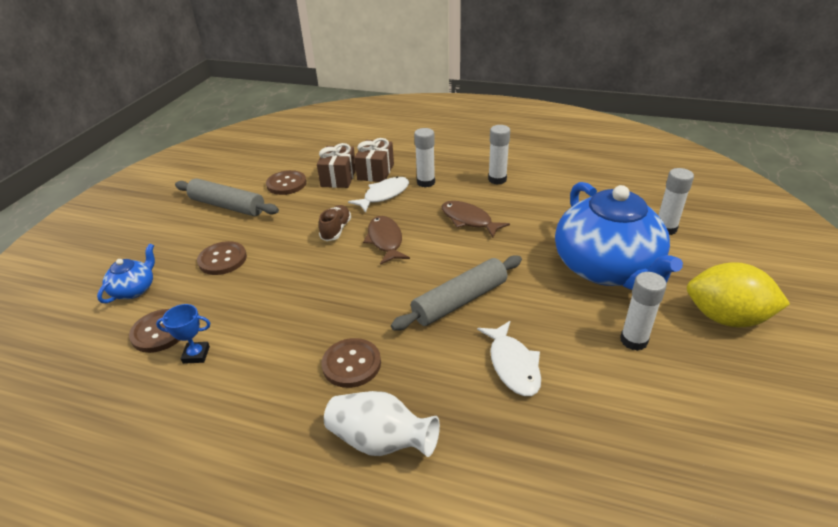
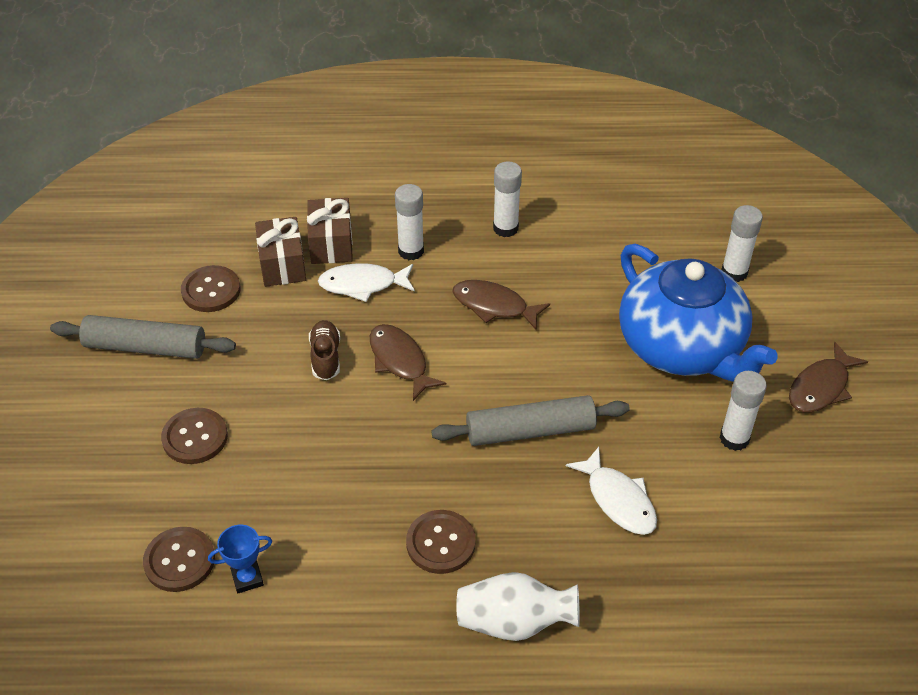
camera: 20 degrees left, 10 degrees up
blue teapot [97,244,155,303] -> none
white fish [348,177,409,213] -> white fish turned 120 degrees counterclockwise [318,263,415,302]
grey rolling pin [391,255,522,331] -> grey rolling pin turned 45 degrees clockwise [431,395,630,446]
yellow lemon [687,262,790,327] -> brown fish [789,342,868,412]

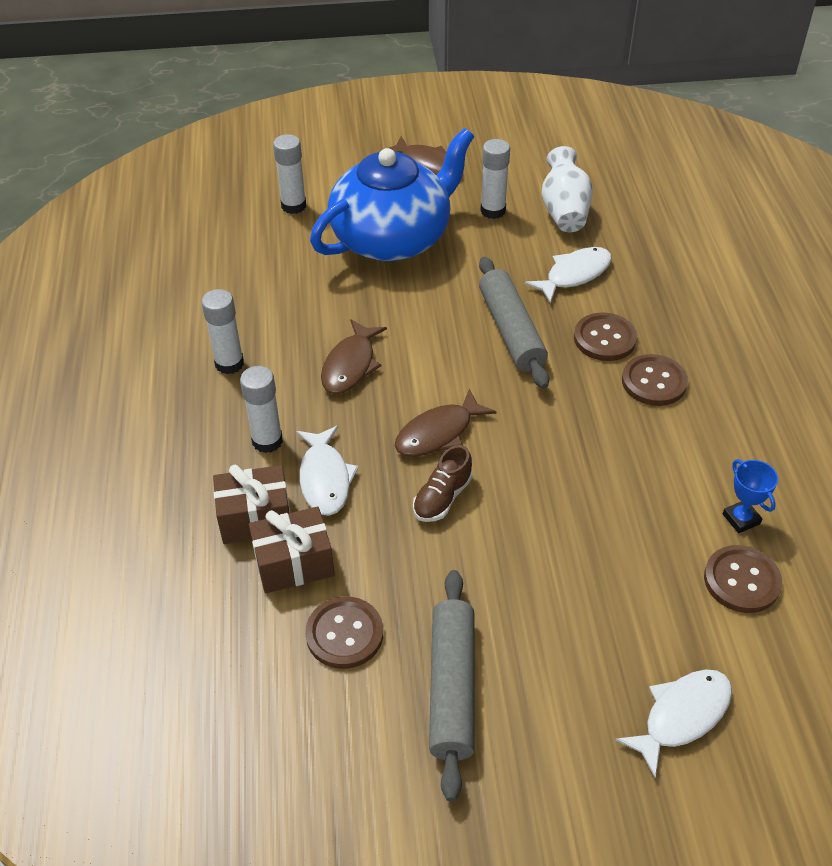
camera: 95 degrees left, 0 degrees up
brown button [161,408,228,464] -> brown button moved to [574,313,637,361]
brown shoe [309,320,340,380] -> brown shoe turned 45 degrees counterclockwise [413,445,473,522]
white vase [456,572,580,641] -> white vase moved to [542,146,593,232]
none -> white fish [615,669,732,778]

